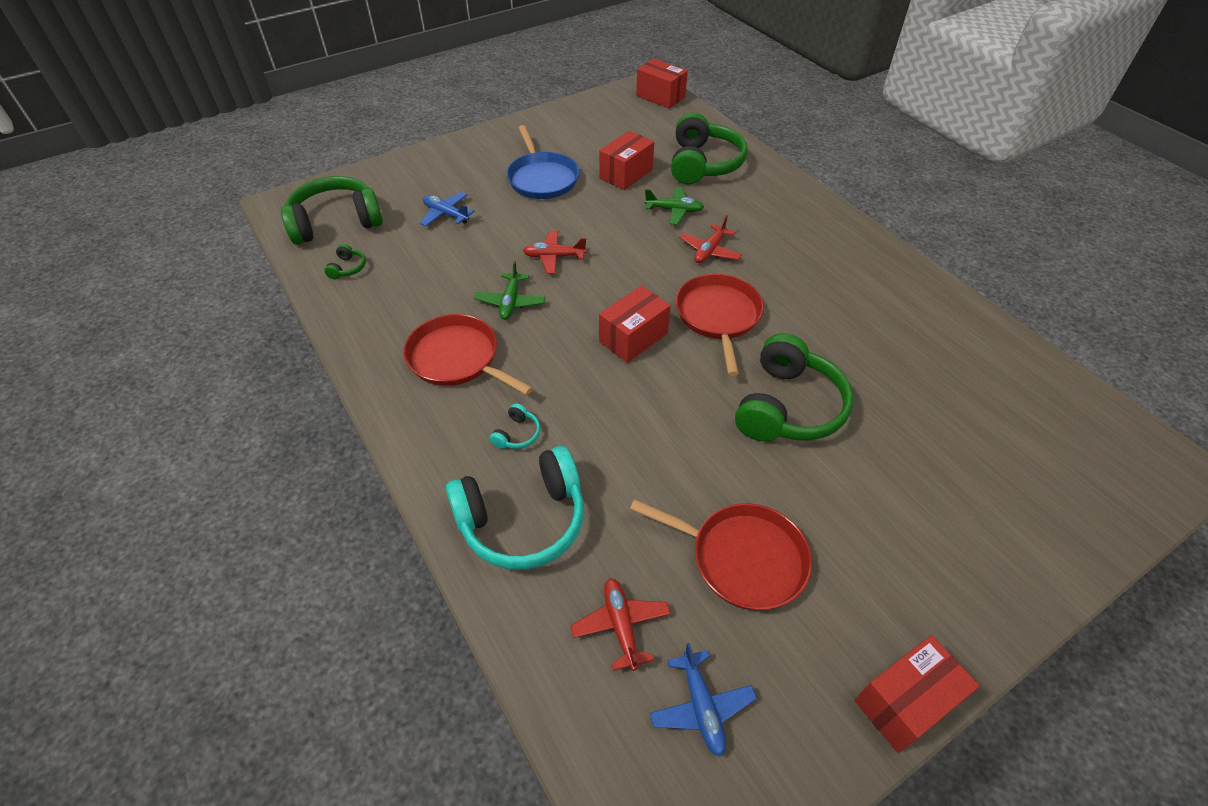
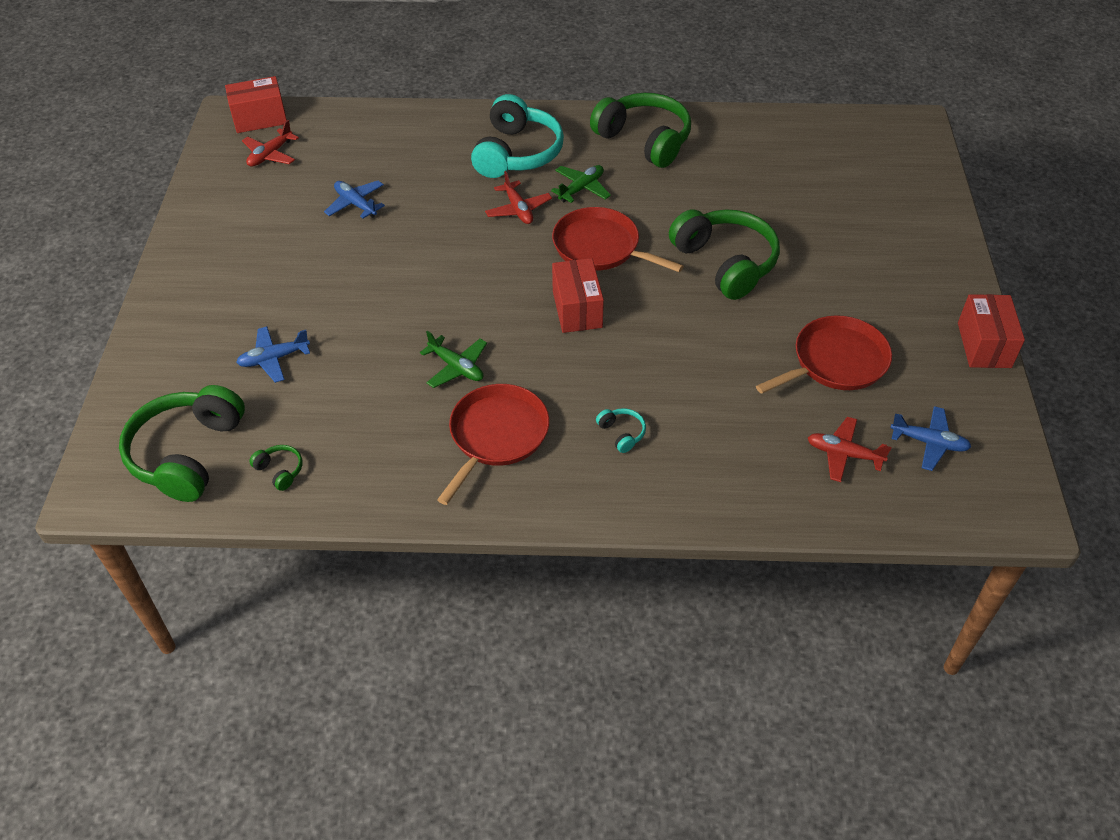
camera: 55 degrees left, 0 degrees up
red pan [404,314,533,395] -> red pan turned 135 degrees clockwise [437,384,549,505]
turquoise headphones [446,446,584,570] -> turquoise headphones moved to [471,94,564,178]
blue pan [507,125,579,199] -> none
red plane [523,230,587,274] -> red plane moved to [242,120,299,167]
red box [599,131,654,190] -> blue plane [324,180,385,218]
green plane [644,187,704,225] -> green plane moved to [551,165,611,203]
green headphones [671,112,748,184] -> green headphones moved to [590,93,691,168]

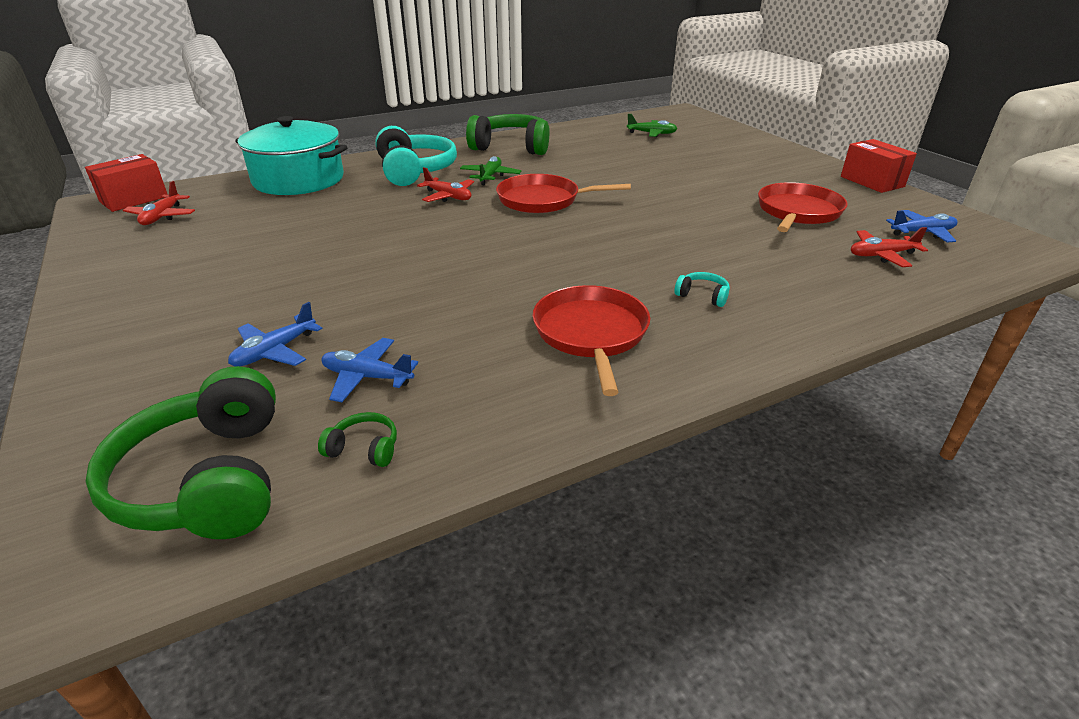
camera: 30 degrees left, 15 degrees down
blue plane [324,180,385,218] -> blue plane moved to [321,338,418,402]
green plane [420,331,487,388] -> green plane moved to [627,114,677,137]
red box [552,258,604,333] -> none
green headphones [669,209,780,300] -> none
none -> turquoise pot [235,116,348,195]

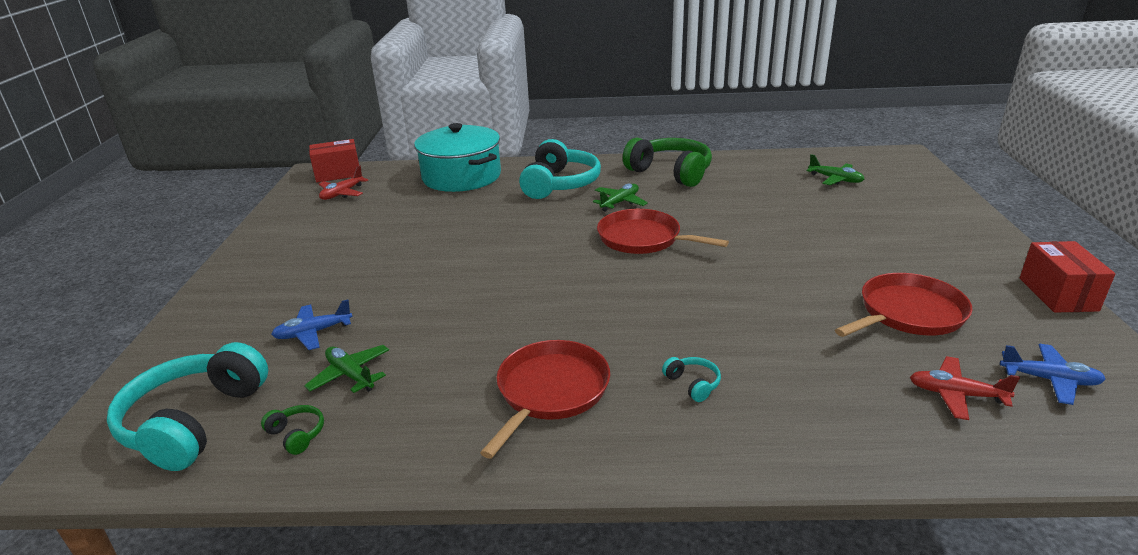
camera: 30 degrees right, 5 degrees down
green headphones [85,366,276,539] -> turquoise headphones [107,342,268,471]
blue plane [321,338,418,402] -> green plane [304,345,389,393]
red plane [417,167,474,202] -> none

